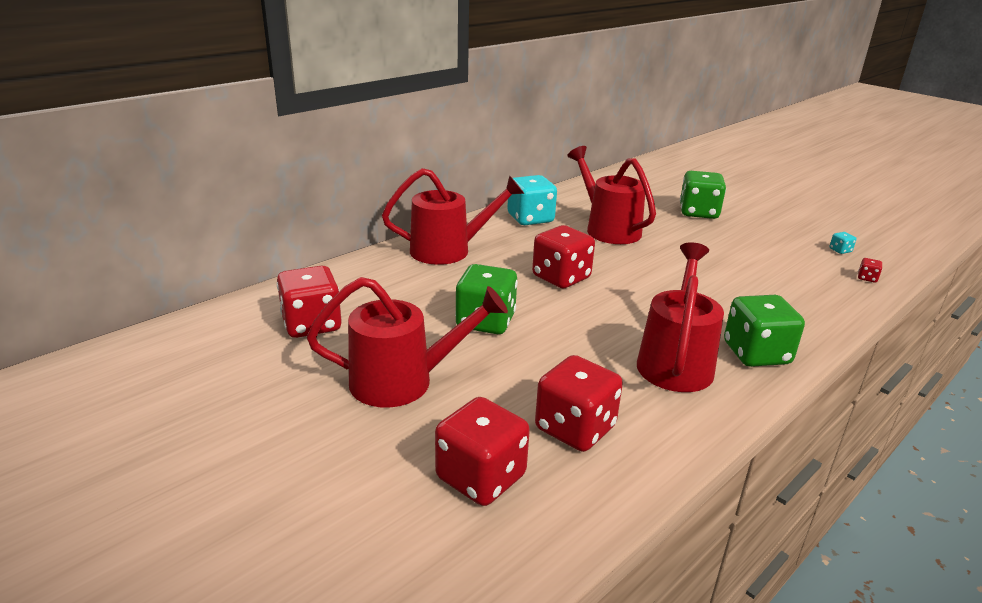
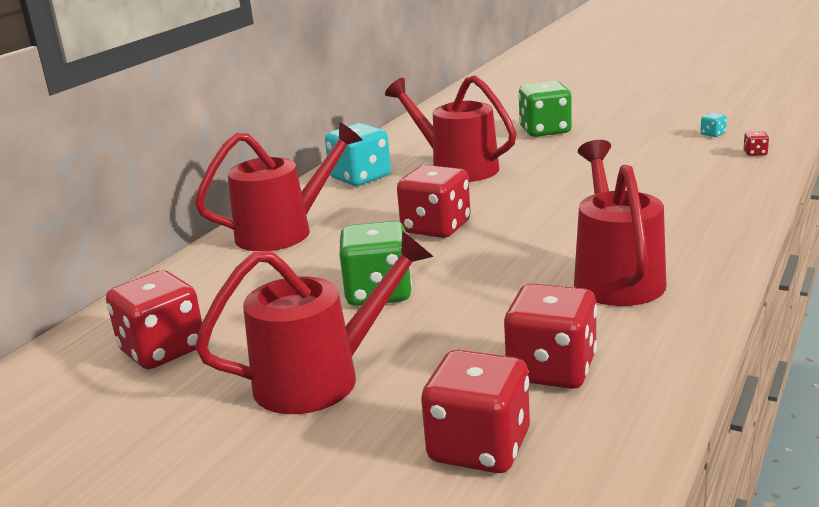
camera: 15 degrees left, 5 degrees down
green dice [724,295,805,367] -> none

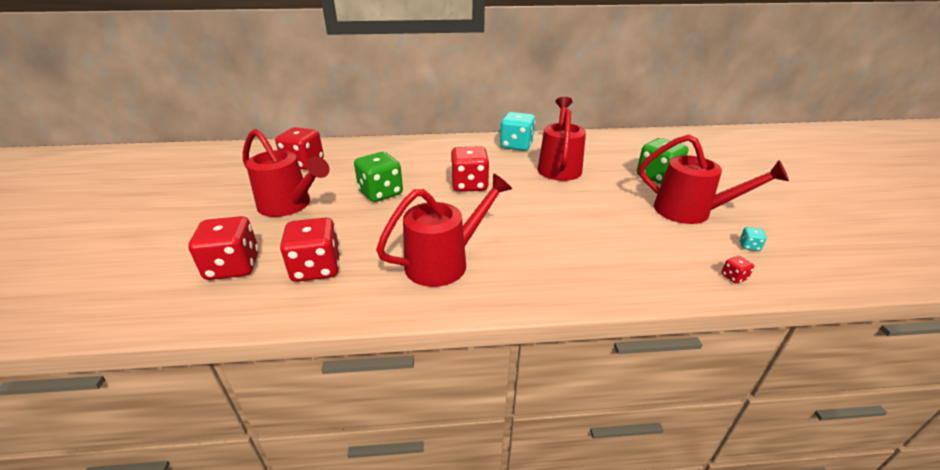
camera: 55 degrees right, 10 degrees up
red watering can [195,122,362,251] -> red watering can moved to [639,134,789,224]

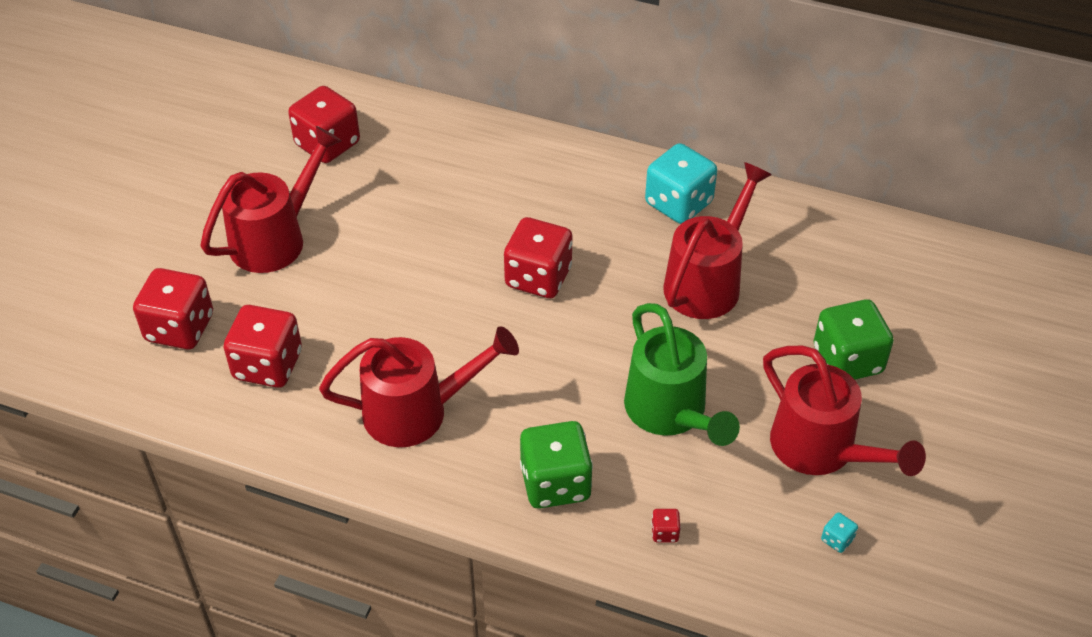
camera: 25 degrees right, 15 degrees up
red watering can [243,129,329,217] -> red watering can turned 105 degrees counterclockwise [201,126,341,273]
green dice [354,152,403,202] -> green dice moved to [520,421,593,509]
red dice [721,256,754,284] -> red dice moved to [651,509,681,542]
none -> green watering can [624,303,740,446]

